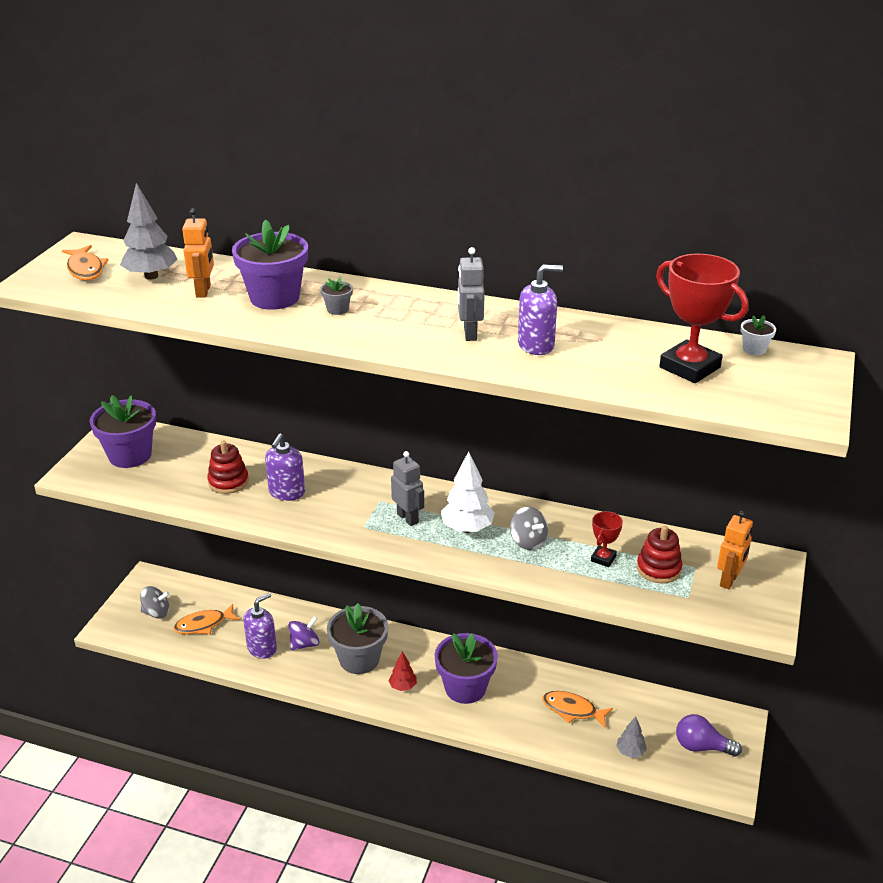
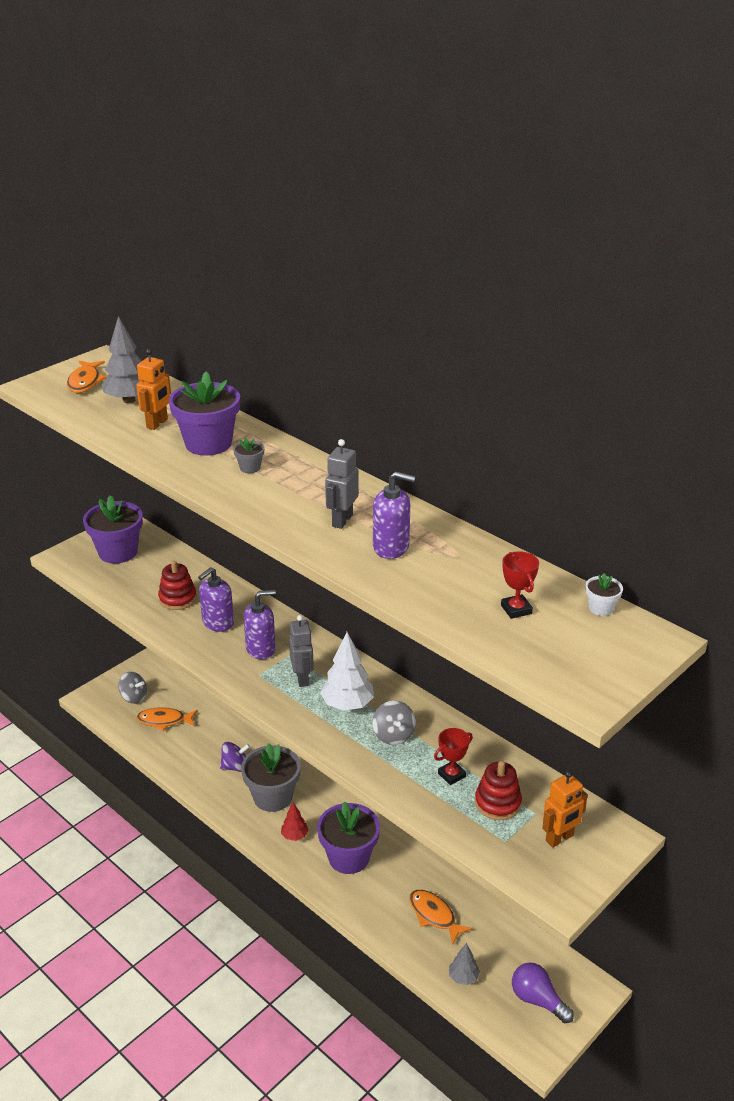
camera: 25 degrees right, 0 degrees up
purple soap dispenser [243,593,277,659] -> purple soap dispenser moved to [244,590,276,660]
red trophy [656,254,748,383] -> red trophy [501,551,539,619], size x0.52

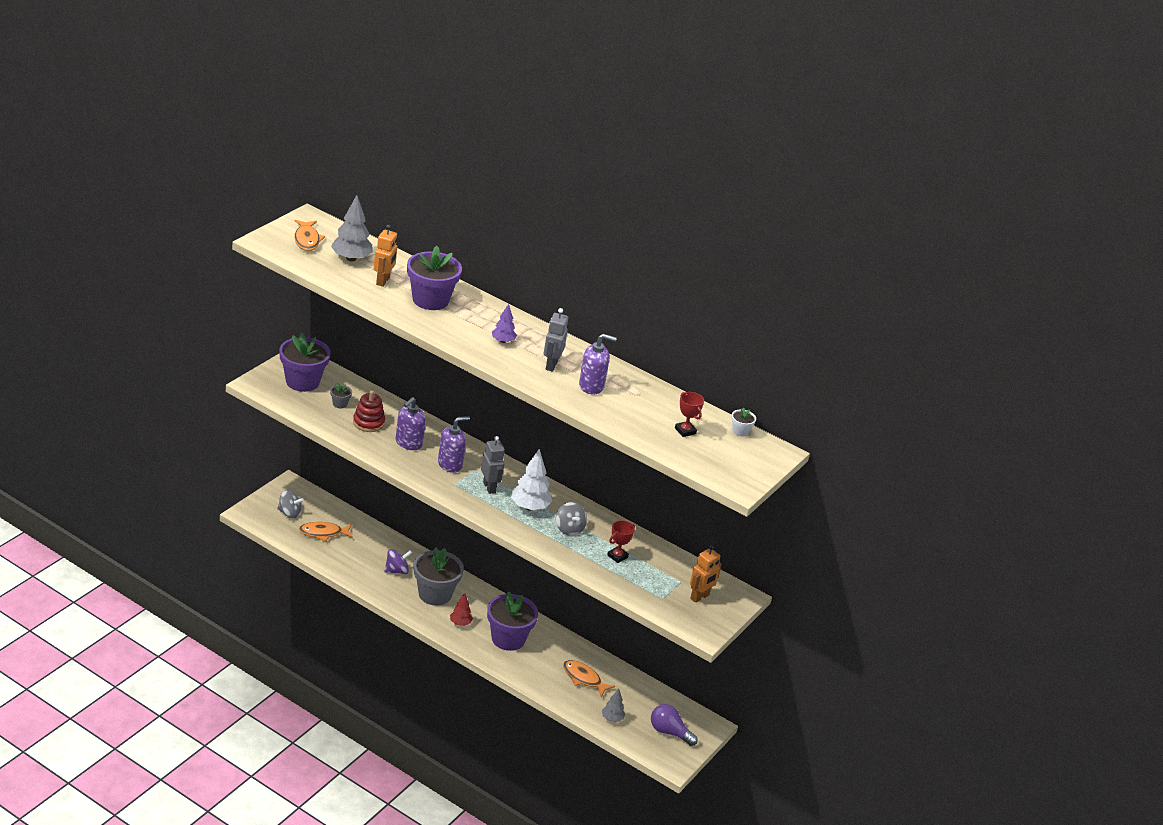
camera: 15 degrees left, 0 degrees up
grey flower pot [233,437,265,473] -> grey flower pot moved to [330,383,352,408]
red stacking toy [475,761,522,820] -> none
none -> purple tree [492,304,517,343]

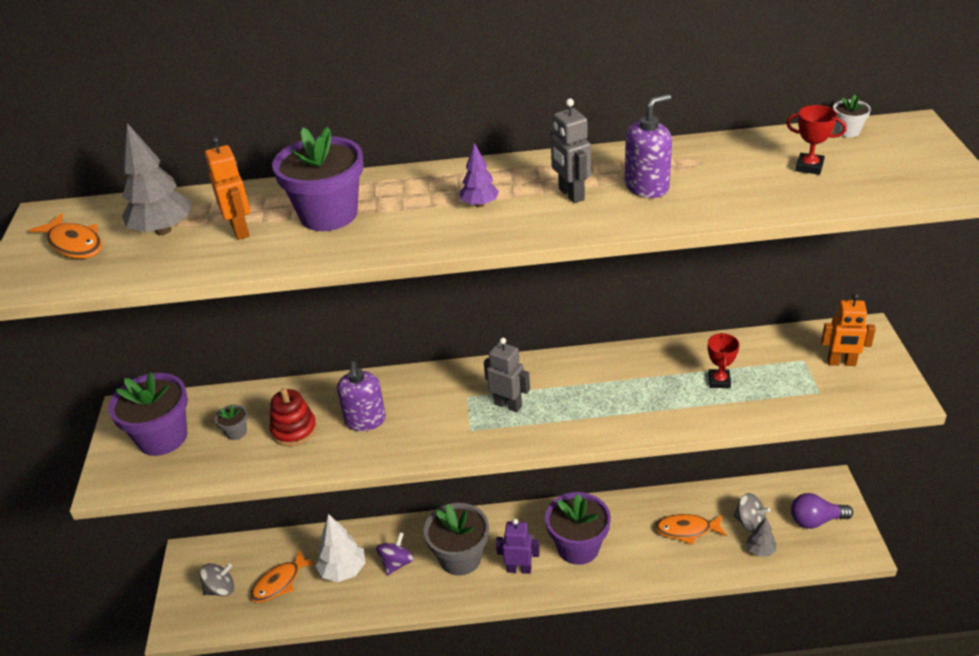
camera: 30 degrees left, 5 degrees up
purple soap dispenser [438,416,470,473] -> none
red tree [450,593,473,626] -> purple robot [496,519,540,574]
white tree [511,449,552,511] -> white tree moved to [315,514,365,582]
grey spinning top [556,502,587,536] -> grey spinning top moved to [734,493,771,532]
orange robot [690,545,722,603] -> orange robot turned 90 degrees clockwise [821,293,876,366]

